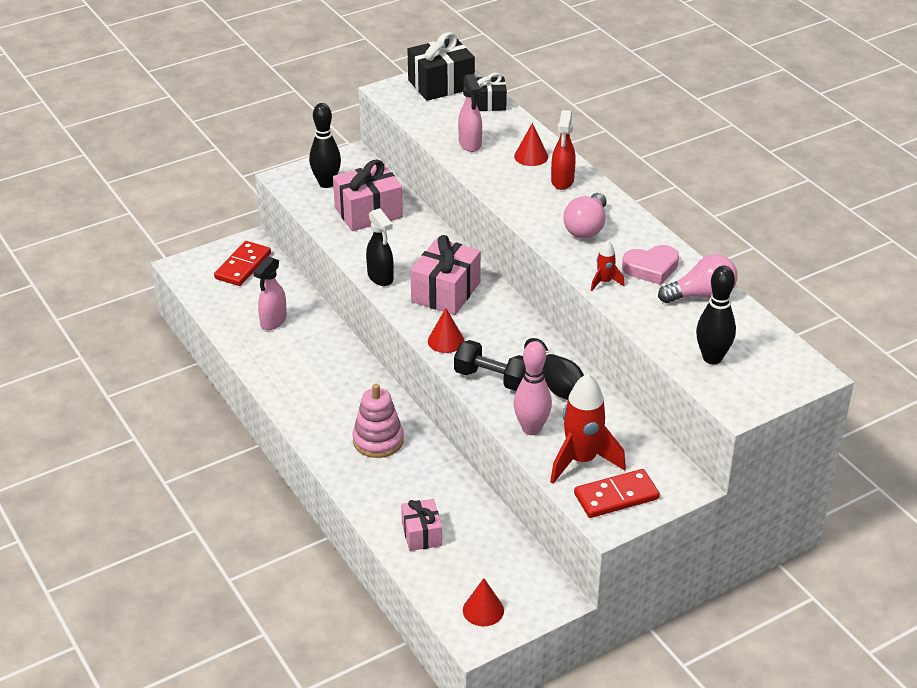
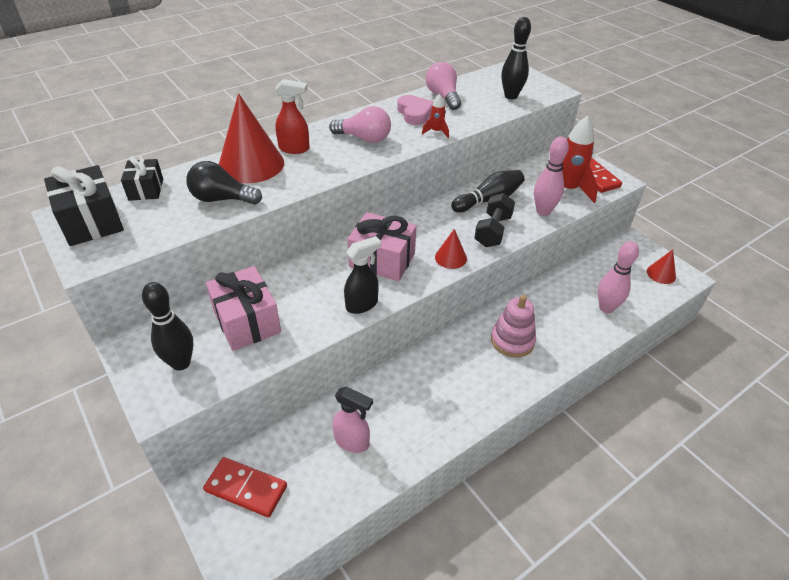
camera: 95 degrees left, 5 degrees up
pink gift [401,499,442,551] -> pink bowling pin [598,241,639,313]
pink spray bottle [458,74,482,152] -> black light bulb [186,161,262,205]
red cone [514,123,548,166] -> red cone [219,93,284,184], size x2.03

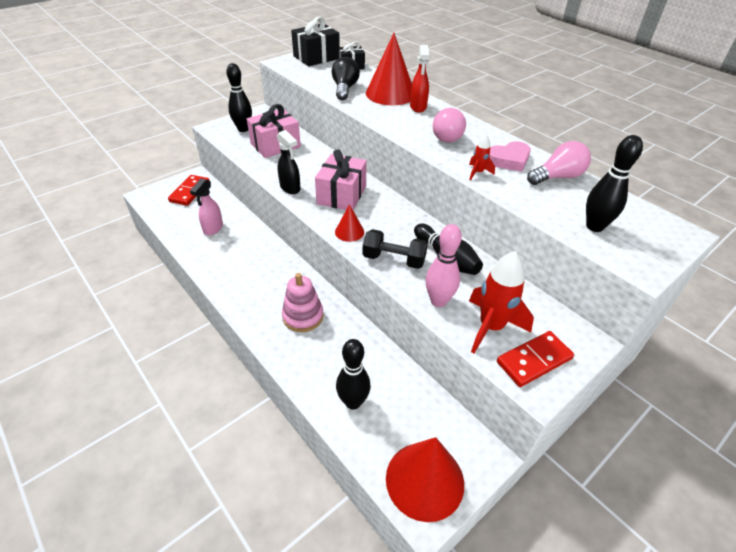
camera: 85 degrees right, 0 degrees up
pink bowling pin [598,241,639,313] -> black bowling pin [336,339,371,410]
red cone [647,250,676,284] -> red cone [386,437,464,522], size x2.03

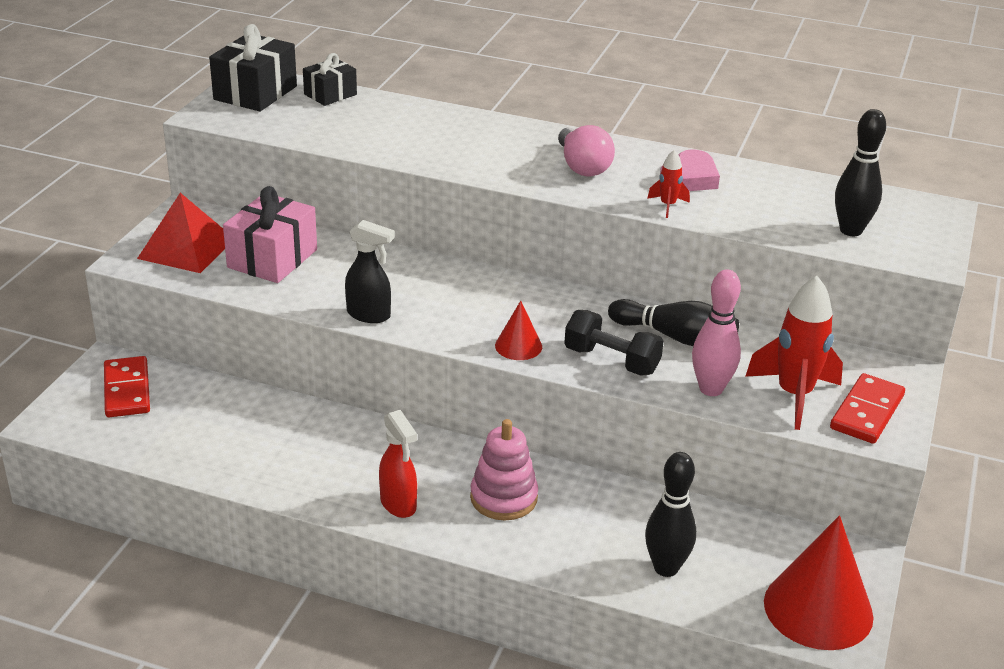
camera: 30 degrees left, 10 degrees down
pink spray bottle [190,178,223,235] -> none
black bowling pin [226,63,252,132] -> red pyramid [137,193,225,273]
pink gift [315,149,367,210] -> none
black light bulb [332,57,360,100] -> none
black dumbbell [363,229,428,269] -> black dumbbell turned 45 degrees clockwise [564,310,664,376]
red cone [366,33,412,105] -> none
red spray bottle [410,45,429,113] -> red spray bottle moved to [379,410,417,518]
pink light bulb [527,141,591,185] -> none

